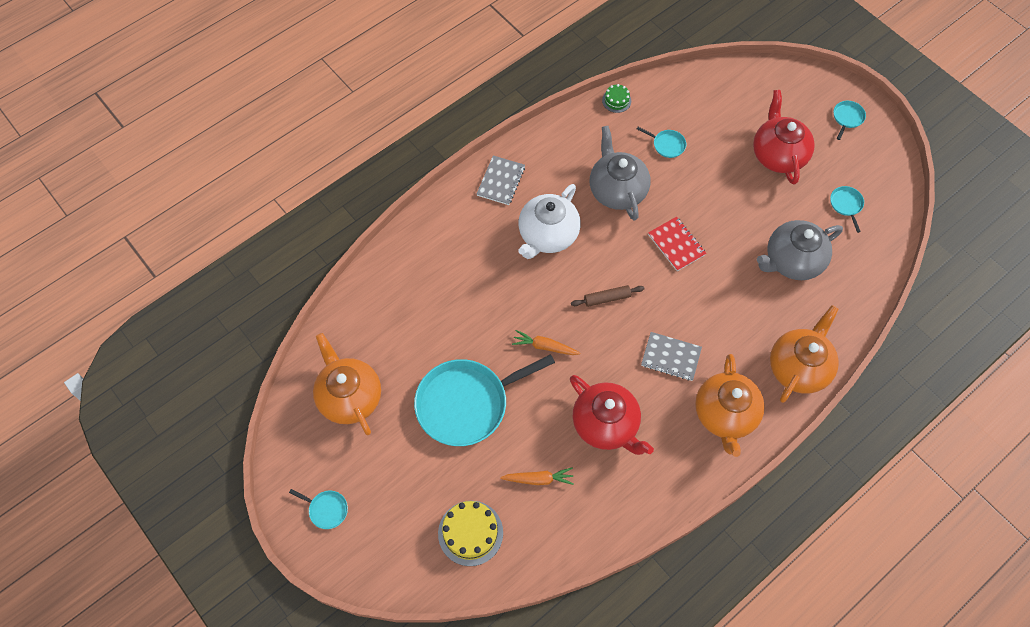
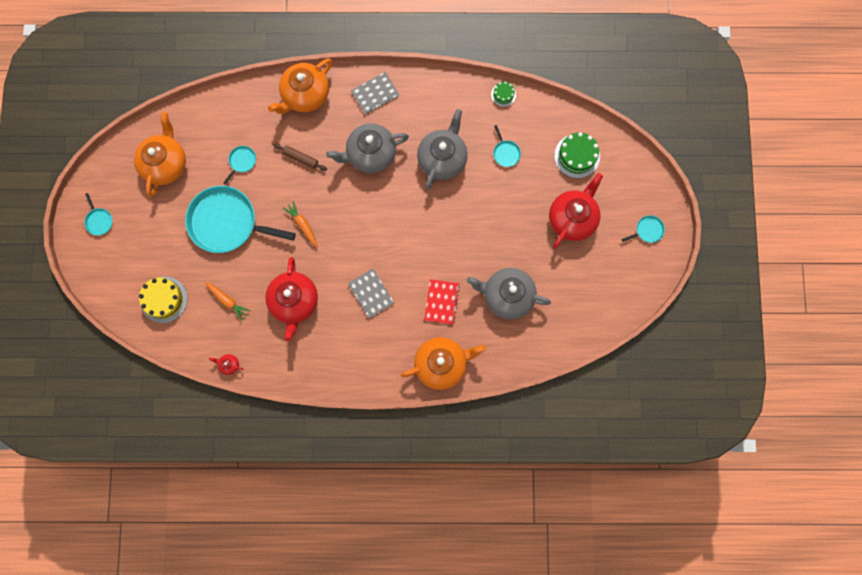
camera: 40 degrees right, 15 degrees up
white teapot [518,184,581,259] -> grey teapot [326,123,409,173]
brown rolling pin [571,285,644,307] -> brown rolling pin moved to [273,144,327,171]
red notebook [648,217,706,271] -> red notebook moved to [424,279,460,324]
orange teapot [695,354,765,457] -> orange teapot moved to [268,58,332,114]
turquoise pan [830,186,864,233] -> turquoise pan moved to [223,146,256,185]
none -> red teapot [209,354,244,375]
none -> green cake [554,132,600,178]

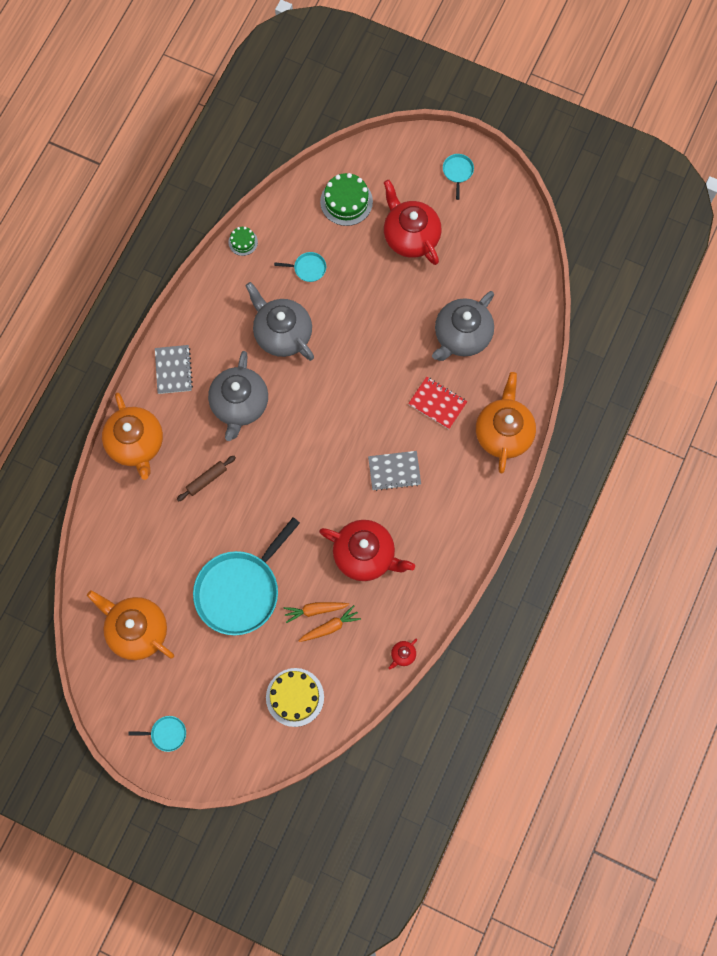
camera: 65 degrees left, 5 degrees down
turquoise pan [223,146,256,185] -> none
orange carrot [283,201,318,247] -> orange carrot moved to [283,602,349,623]

